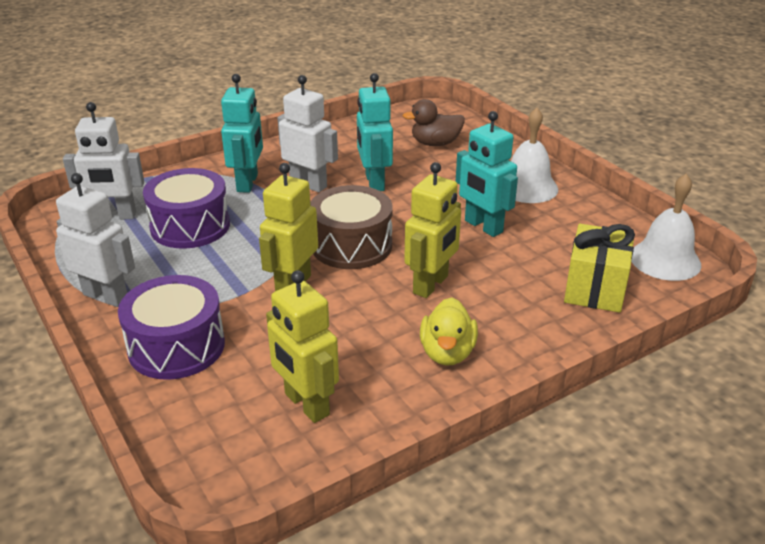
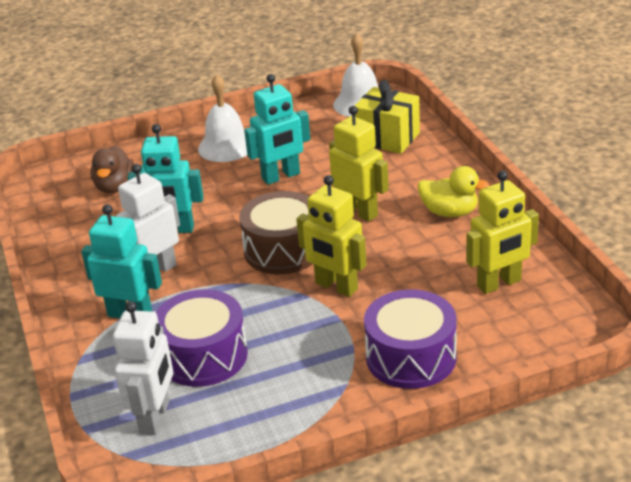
camera: 75 degrees left, 0 degrees up
white robot [56,173,135,307] -> none

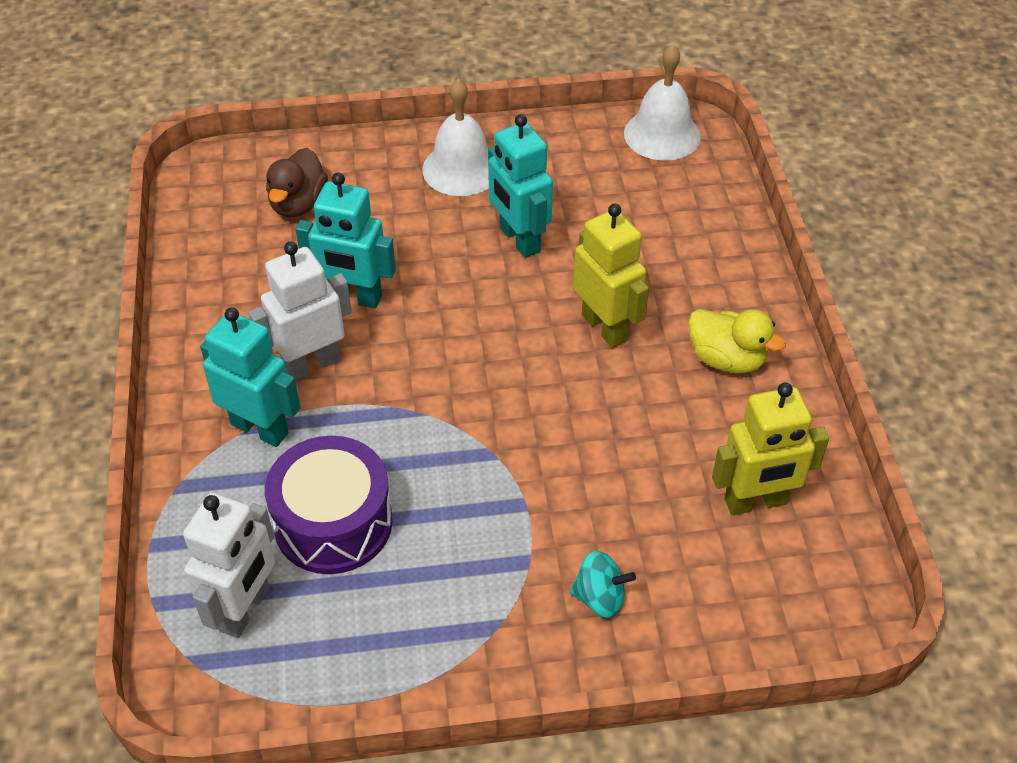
camera: 10 degrees right, 15 degrees up
brown drum [239,191,313,274] -> none
turquoise robot [244,74,310,185] -> turquoise robot turned 75 degrees clockwise [488,114,553,258]
yellow robot [296,175,367,297] -> none
yellow gift [355,80,420,154] -> none
purple drum [364,290,457,389] -> turquoise spinning top [570,551,636,618]

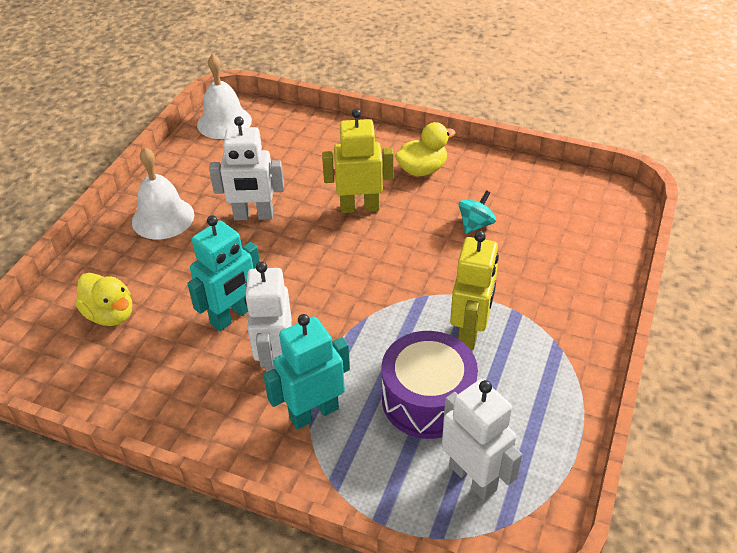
camera: 60 degrees left, 5 degrees down
brown duck [266,148,328,217] -> yellow duck [75,273,132,326]
turquoise robot [488,114,553,258] -> white robot [209,116,284,220]
turquoise spinning top [570,551,636,618] -> turquoise spinning top moved to [459,190,496,234]
yellow robot [712,382,829,515] -> yellow robot moved to [450,231,499,350]

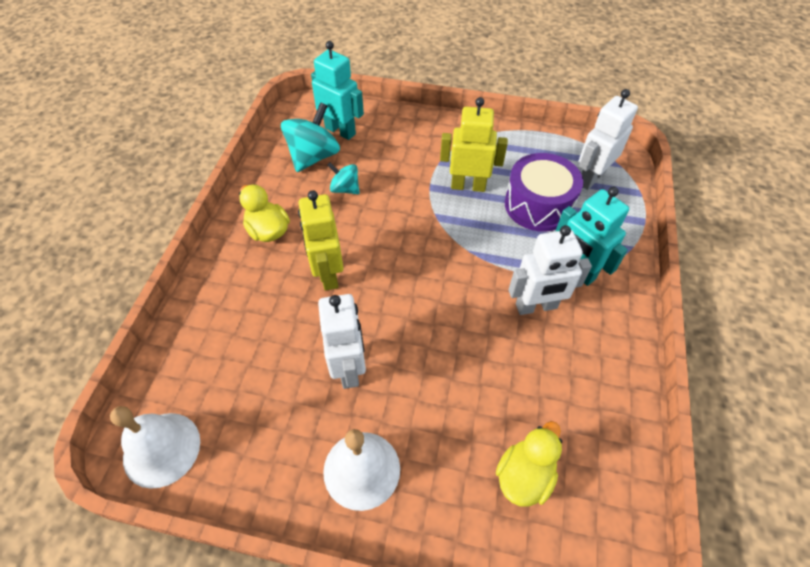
camera: 100 degrees left, 10 degrees up
turquoise robot [187,215,260,331] -> turquoise robot moved to [311,41,364,140]
none -> turquoise spinning top [281,102,340,172]

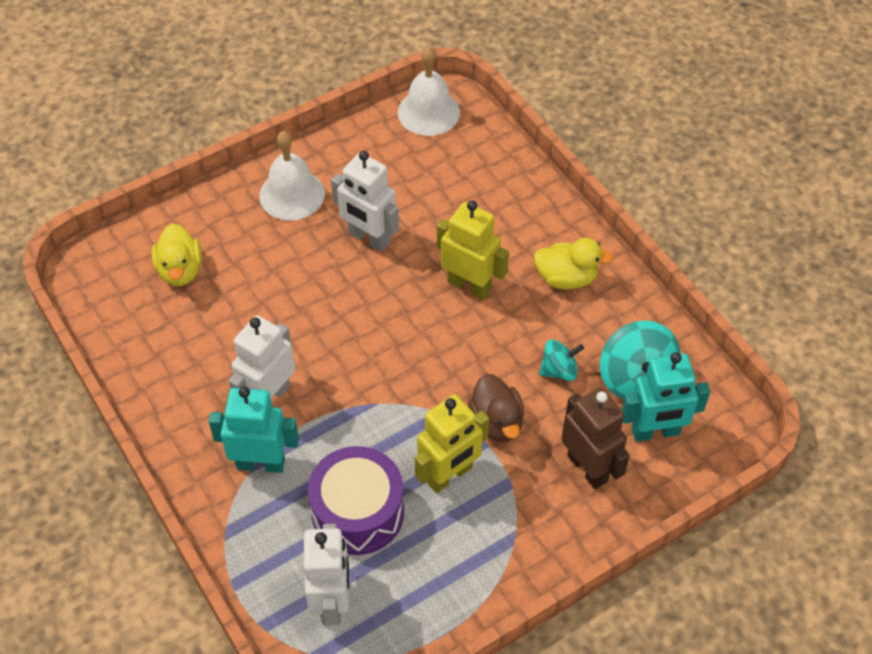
camera: 135 degrees right, 0 degrees up
none -> brown duck [468,374,524,442]
none -> brown robot [561,388,630,490]

